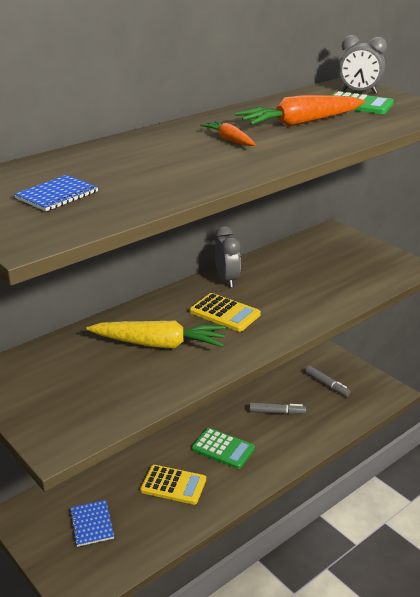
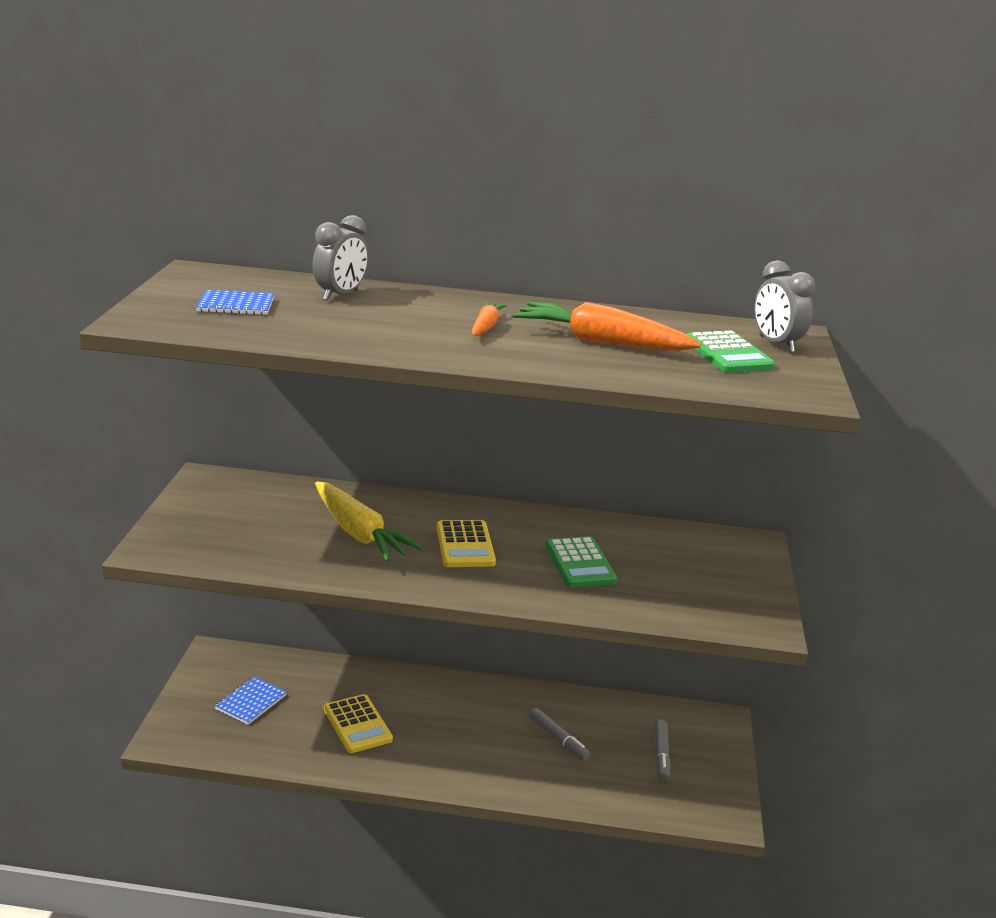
camera: 45 degrees right, 5 degrees down
green calculator [192,428,255,469] -> green calculator moved to [545,536,617,587]
grey clock [215,226,241,288] -> grey clock moved to [312,215,368,301]

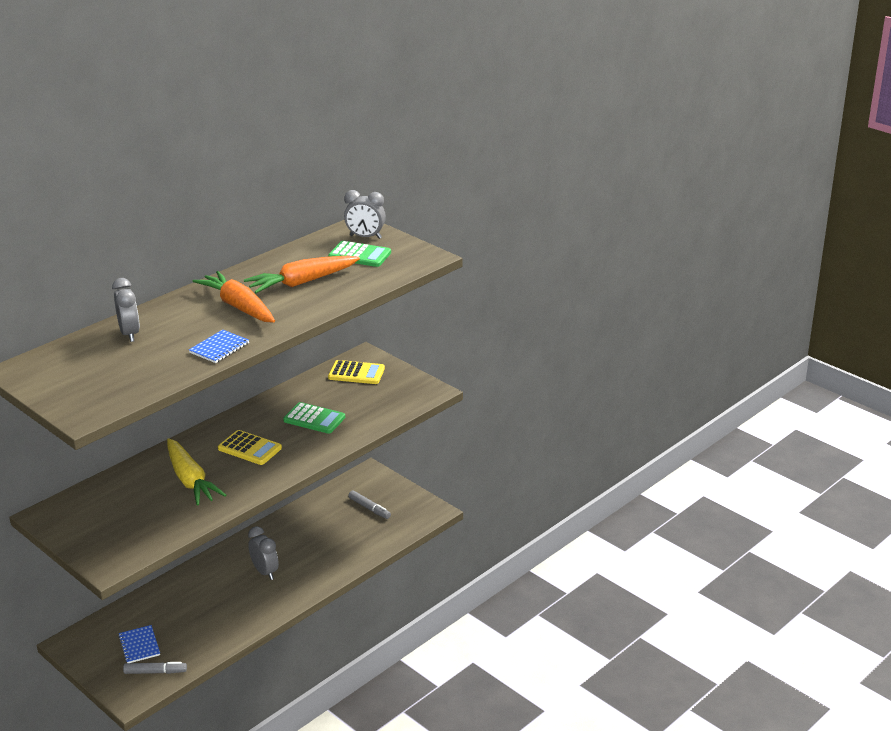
camera: 50 degrees left, 5 degrees up
blue notebook [196,290,274,315] -> blue notebook moved to [189,330,249,363]
yellow carrot [315,482,423,562] -> yellow carrot turned 60 degrees clockwise [167,438,226,506]
yellow calculator [324,694,393,753] -> yellow calculator moved to [328,360,385,384]
orange carrot [472,301,507,336] -> orange carrot [193,271,275,323], size x1.89
grey marker [529,708,590,761] -> grey marker moved to [123,662,187,674]
none -> grey clock [248,526,279,580]

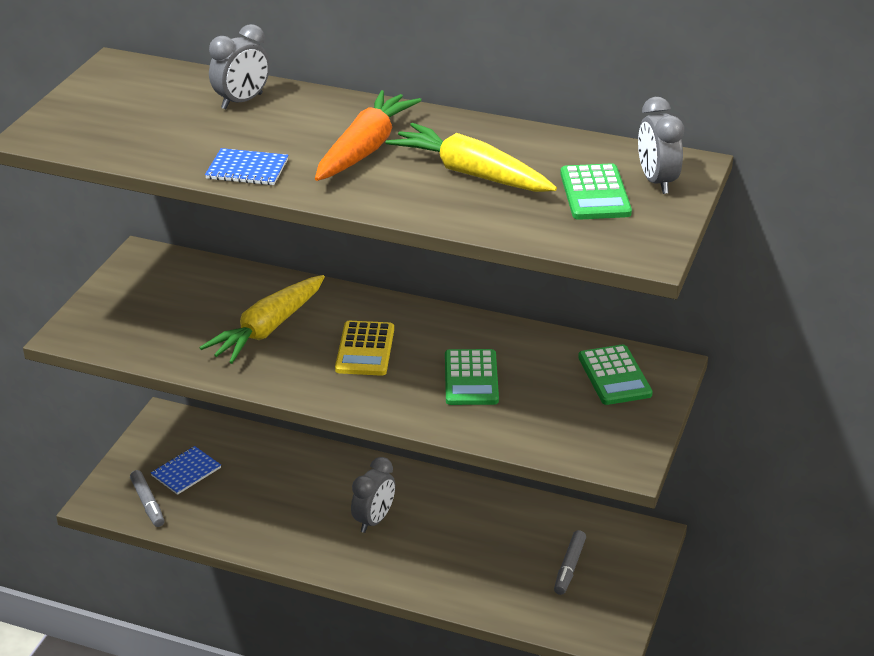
camera: 65 degrees right, 5 degrees up
orange carrot [244,256,360,293] -> yellow carrot [386,123,557,192]
yellow calculator [328,360,385,384] -> green calculator [578,344,653,405]

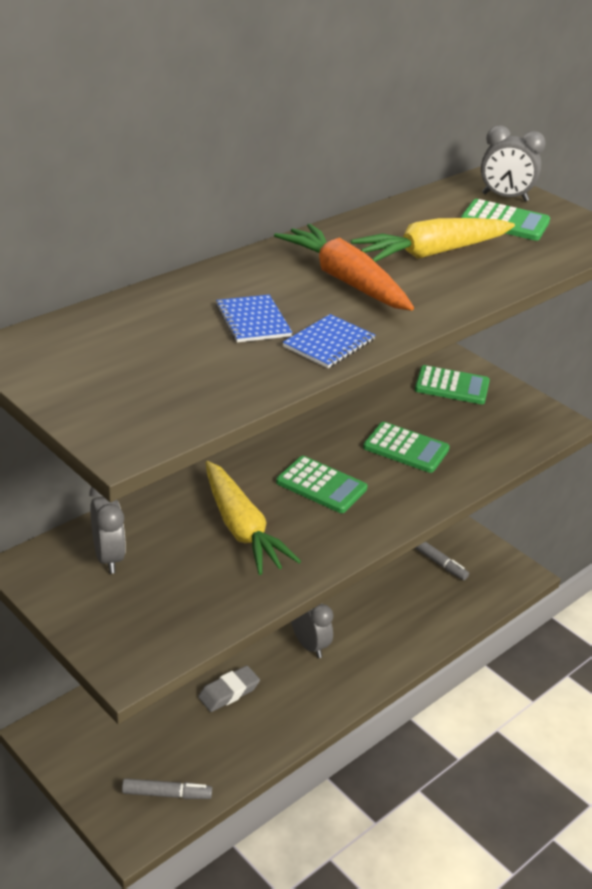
camera: 65 degrees left, 0 degrees up
blue notebook [151,446,221,495] -> blue notebook moved to [216,295,292,342]
grey clock [209,24,270,109] -> grey clock moved to [89,487,126,574]
yellow calculator [335,321,394,376] -> green calculator [276,456,367,513]
none -> grey eraser [198,665,260,712]

